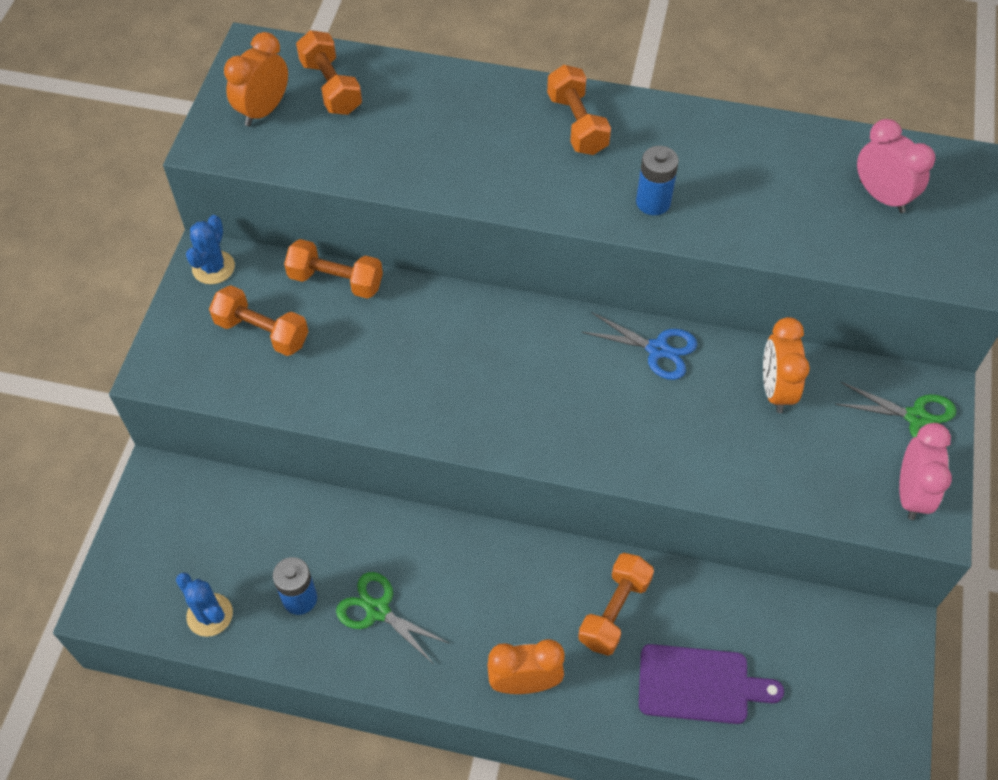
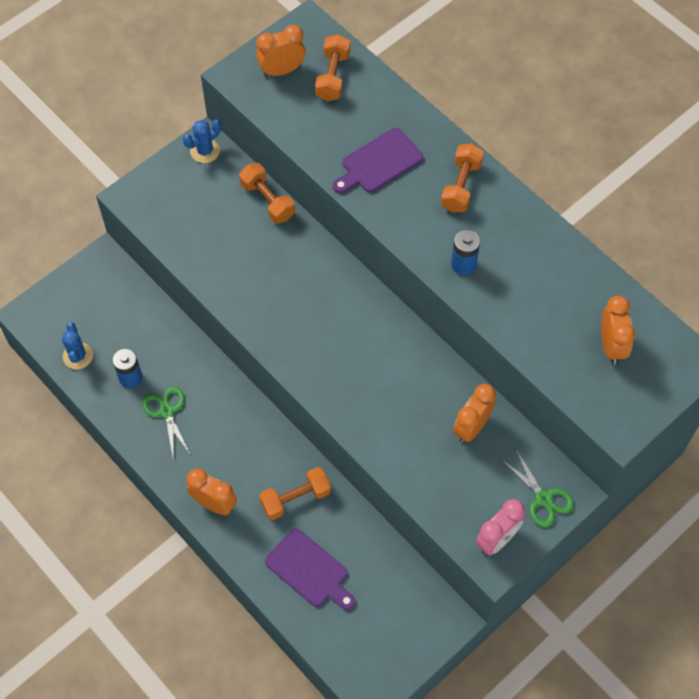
camera: 35 degrees right, 5 degrees up
orange dumbbell [209,285,309,356] -> none
blue scissors [582,312,697,380] -> none
pink clock [857,119,935,213] -> orange clock [601,296,635,365]
none -> purple cutting board [333,128,423,193]

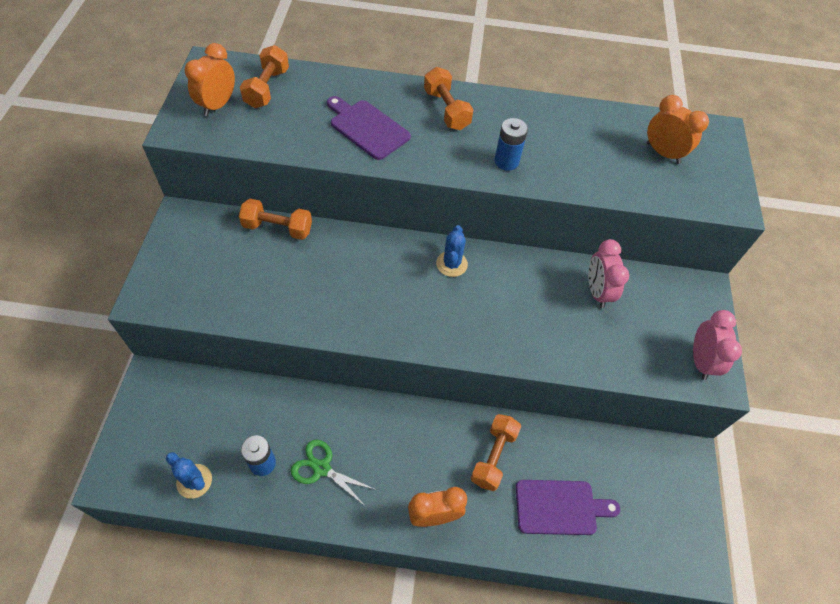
camera: 45 degrees left, 5 degrees down
blue cactus [183,120,221,163] -> blue cactus moved to [436,225,468,277]
orange dumbbell [315,34,350,101] -> orange dumbbell turned 45 degrees clockwise [240,45,289,108]
purple cutting board [333,128,423,193] -> purple cutting board turned 120 degrees clockwise [327,96,411,160]
orange clock [453,384,496,443] -> pink clock [588,239,629,308]
green scissors [502,448,574,527] -> none

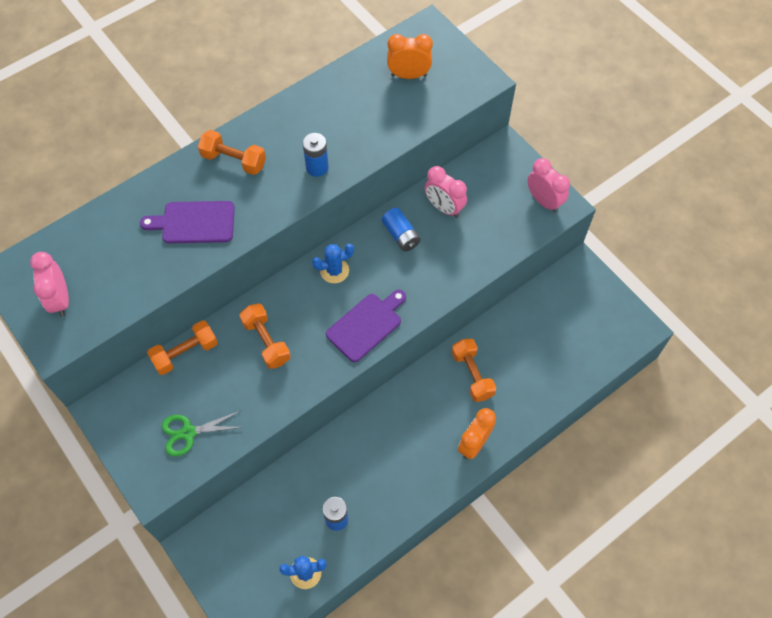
camera: 40 degrees left, 5 degrees up
orange clock [185,43,235,116] -> pink clock [30,252,69,317]
orange dumbbell [240,45,289,108] -> orange dumbbell moved to [239,303,291,369]
green scissors [291,440,376,507] -> green scissors moved to [162,411,243,456]
blue cactus [436,225,468,277] -> blue cactus turned 75 degrees counterclockwise [312,244,354,283]
purple cutting board [516,480,620,535] -> purple cutting board moved to [326,290,406,362]
none -> blue battery [382,208,421,252]

